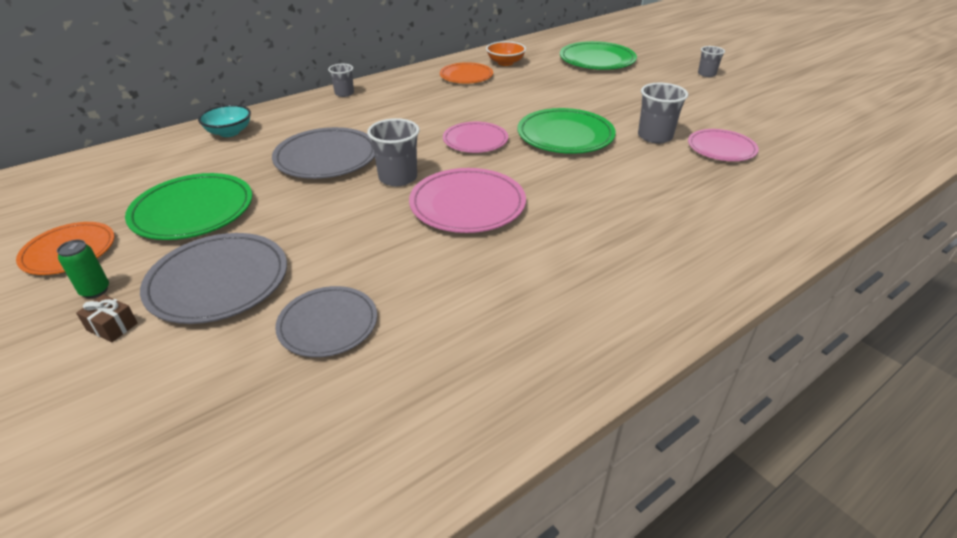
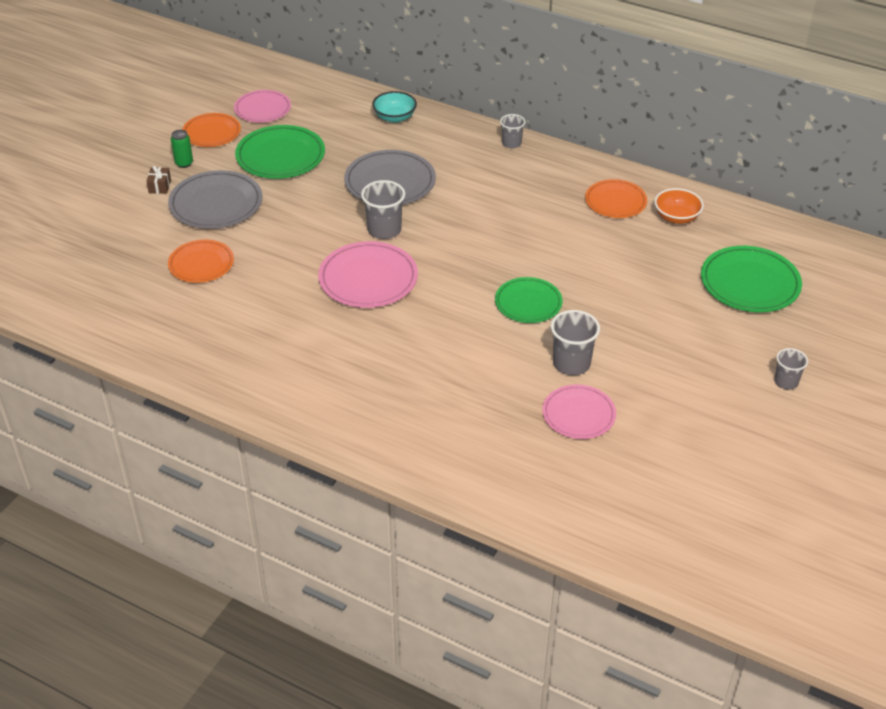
camera: 65 degrees right, 5 degrees up
grey plate [275,286,377,357] -> orange plate [168,240,234,283]
pink plate [443,122,508,153] -> pink plate moved to [234,90,291,123]
green plate [518,108,616,154] -> green plate [495,277,562,323], size x0.67

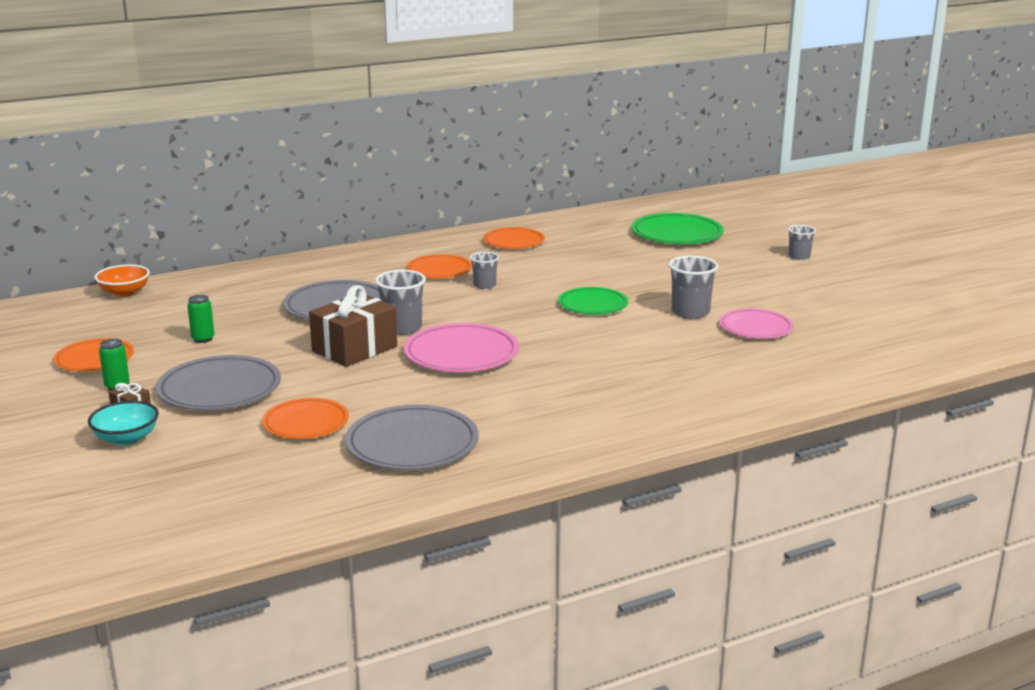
camera: 55 degrees left, 20 degrees down
pink plate [234,90,291,123] -> none
green plate [235,125,325,179] -> green can [187,295,214,343]
turquoise bowl [372,91,417,123] -> turquoise bowl moved to [88,401,159,445]
grey cup [500,114,526,148] -> grey cup moved to [470,252,499,289]
orange bowl [654,188,704,224] -> orange bowl moved to [94,264,150,297]
none -> brown gift [309,285,397,367]
none -> grey plate [345,405,479,470]
none -> orange plate [407,254,472,278]

